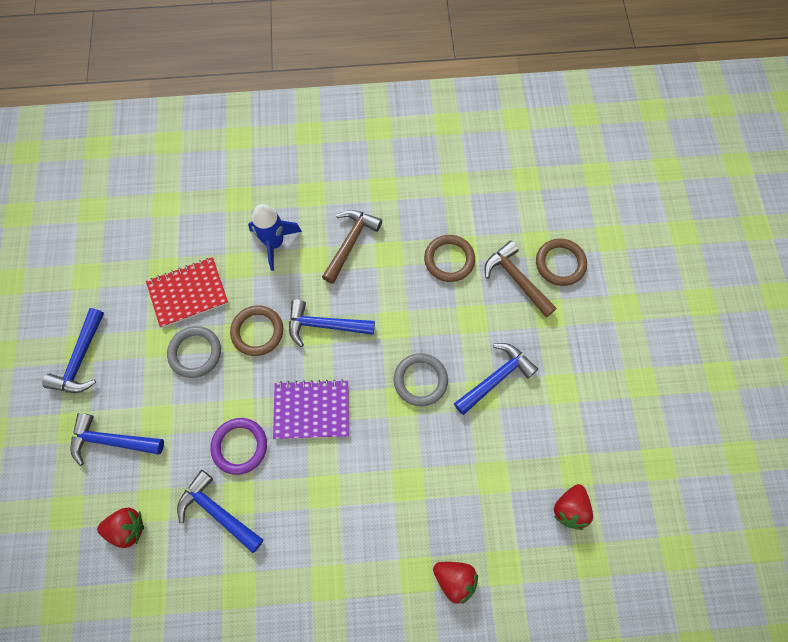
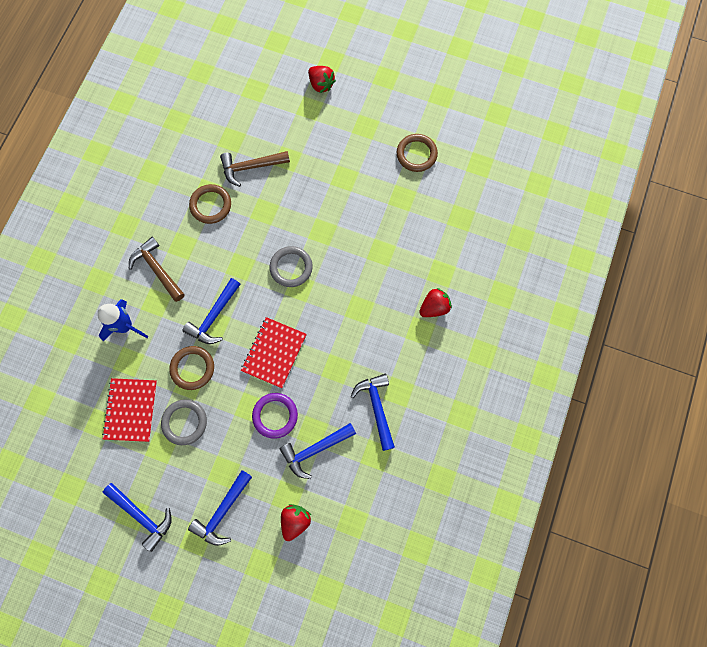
camera: 65 degrees left, 5 degrees up
purple notebook [273,379,349,439] -> red notebook [241,317,307,388]
blue hammer [454,343,538,415] -> blue hammer moved to [351,374,395,451]
brown ring [536,238,587,286] -> brown ring moved to [396,134,438,172]
red strawberry [553,484,593,530] -> red strawberry moved to [308,66,336,93]

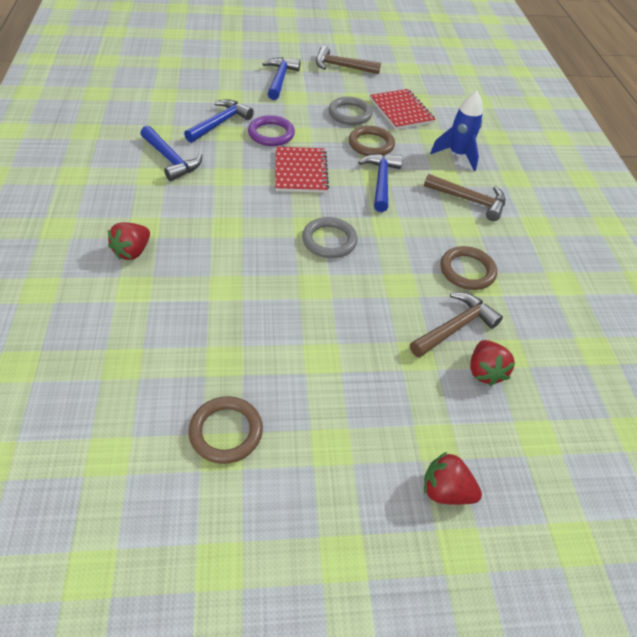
camera: 150 degrees right, 25 degrees down
blue hammer [103,483,172,552] -> brown hammer [316,46,381,74]
red strawberry [281,504,311,541] -> red strawberry moved to [470,340,515,386]

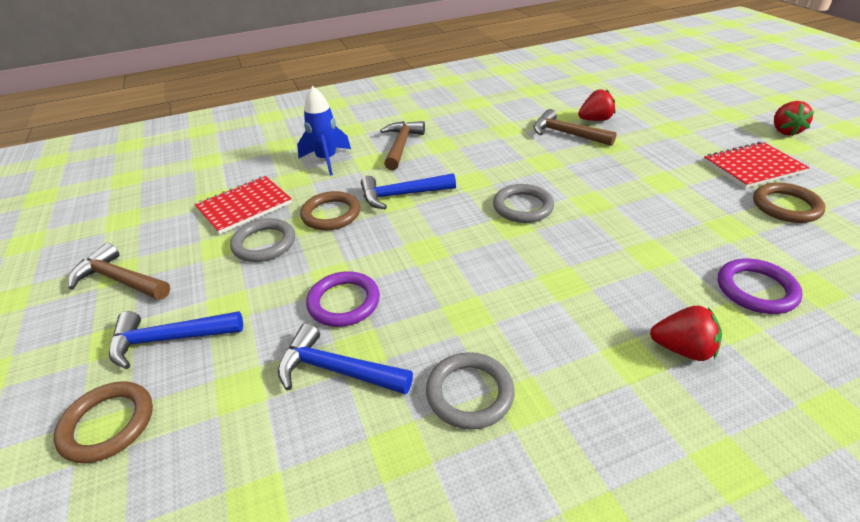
camera: 100 degrees left, 10 degrees down
blue hammer [140,126,202,181] -> grey ring [426,352,514,430]
red notebook [275,147,329,193] -> red notebook moved to [704,141,810,188]
brown hammer [316,46,381,74] -> brown hammer turned 120 degrees clockwise [68,243,170,300]
red strawberry [424,452,482,505] -> red strawberry moved to [774,101,815,136]
brown ring [440,246,497,290] -> brown ring moved to [54,381,153,463]
none -> purple ring [718,258,803,314]

